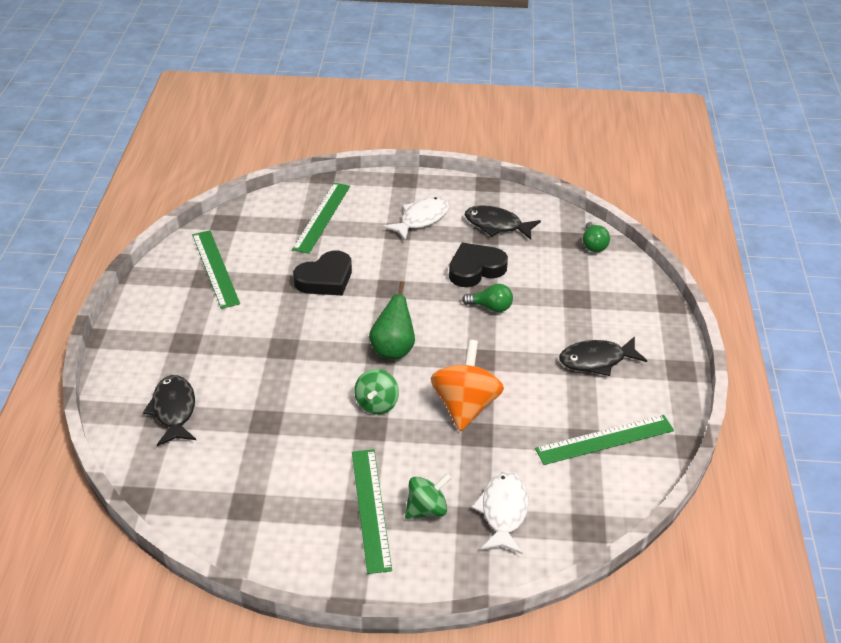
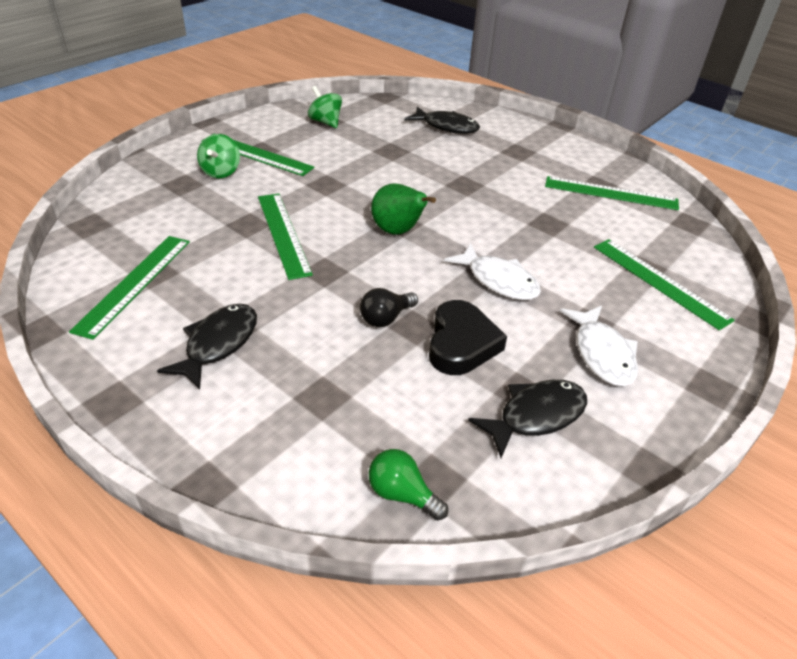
camera: 125 degrees right, 0 degrees up
black heart [293,251,352,295] -> none
green spinning top [354,369,399,414] -> green spinning top moved to [308,86,342,128]
orange spinning top [431,340,504,431] -> green ruler [258,193,313,280]
green light bulb [462,284,513,312] -> black light bulb [360,288,418,327]
white fish [472,471,529,555] -> white fish moved to [444,243,541,300]

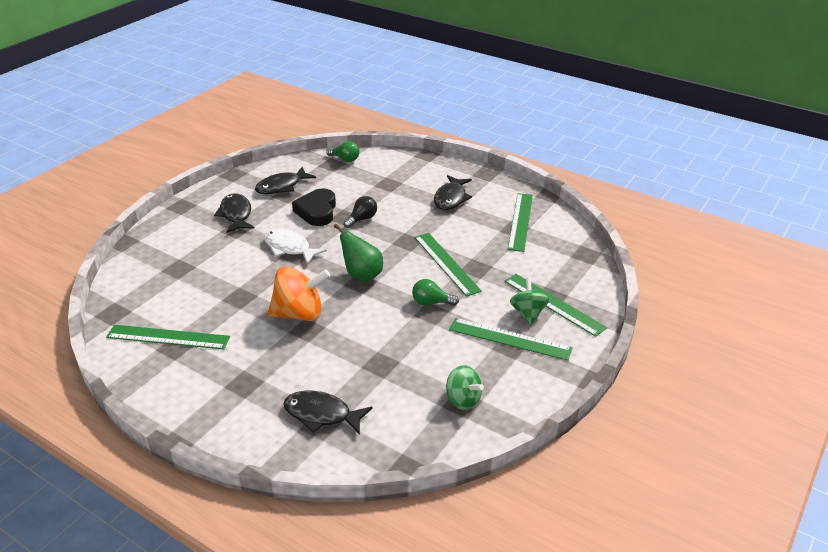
camera: 175 degrees right, 5 degrees down
white fish [560,306,638,386] -> black fish [214,193,255,233]
green ruler [594,239,735,330] -> green ruler moved to [504,274,607,337]
none -> orange spinning top [268,267,330,321]
none -> green light bulb [412,279,459,306]

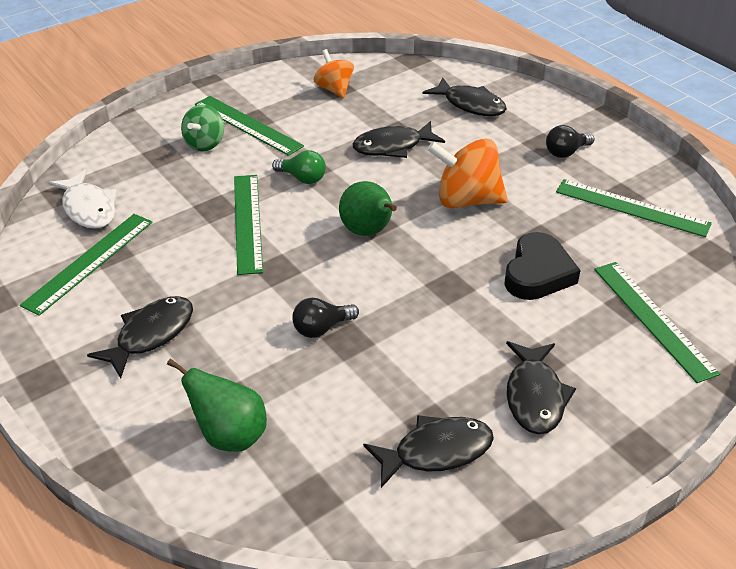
camera: 160 degrees left, 5 degrees up
white fish [264,228,327,265] -> white fish moved to [48,169,117,229]
black heart [292,188,336,226] -> black heart moved to [504,232,581,300]
green light bulb [326,141,360,162] -> none
green spinning top [446,365,484,410] -> orange spinning top [314,49,354,98]
green ruler [504,274,607,337] -> green ruler moved to [594,262,720,383]
none -> green pear [167,358,267,452]
none -> black fish [353,121,445,158]
none -> black light bulb [546,125,594,158]

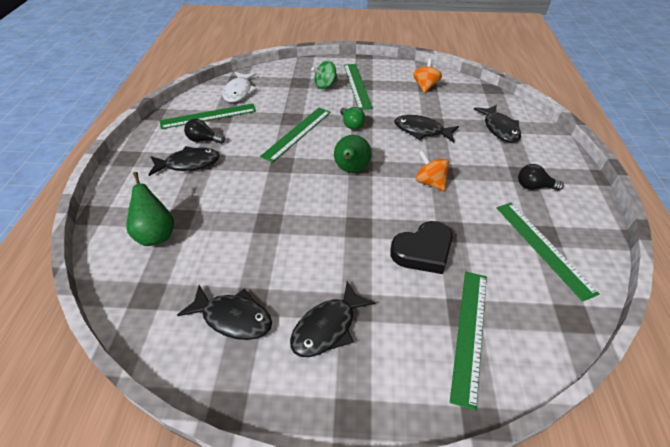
camera: 40 degrees right, 5 degrees up
black light bulb [292,298,359,338] -> black light bulb moved to [184,119,225,144]
orange spinning top [427,138,508,208] -> orange spinning top [416,151,449,191], size x0.62

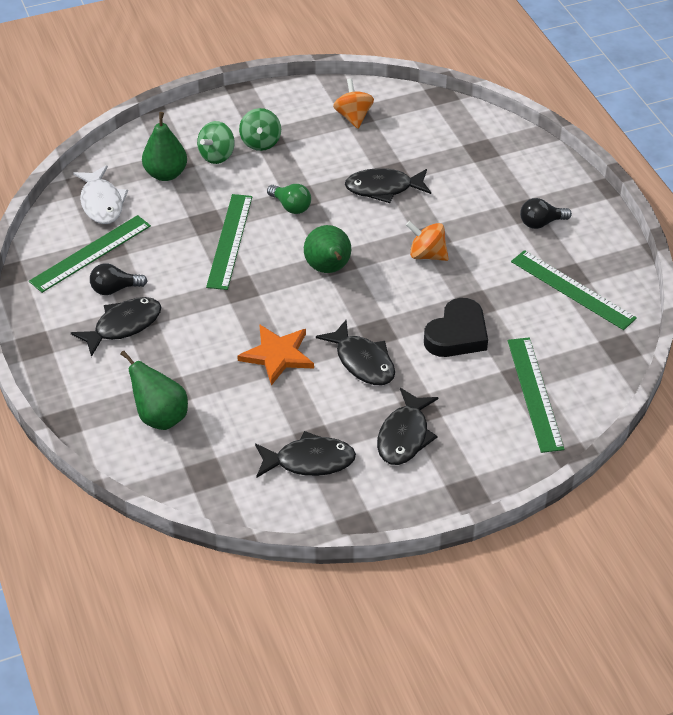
camera: 25 degrees left, 0 degrees up
green ruler [344,64,373,110] -> green spinning top [239,108,281,151]
black fish [474,105,521,142] -> black fish moved to [316,320,395,385]
none -> green pear [142,112,187,181]
none -> orange star [237,324,314,386]

